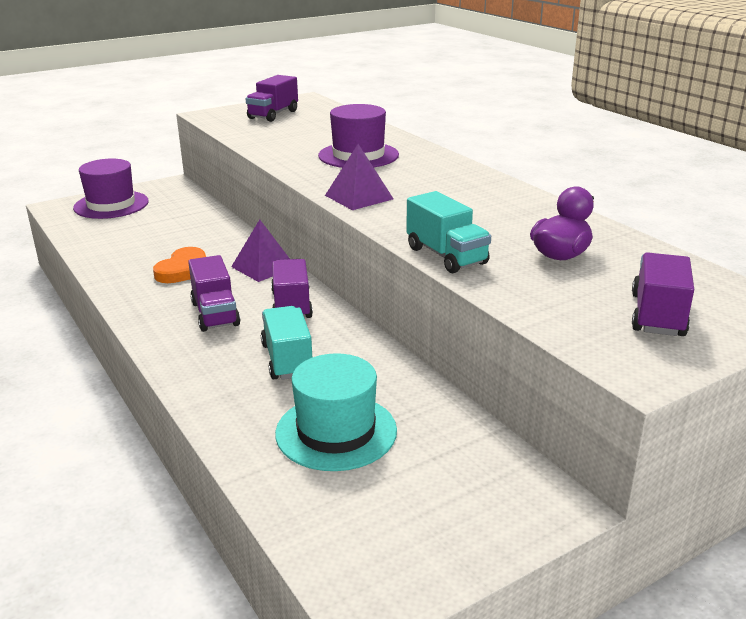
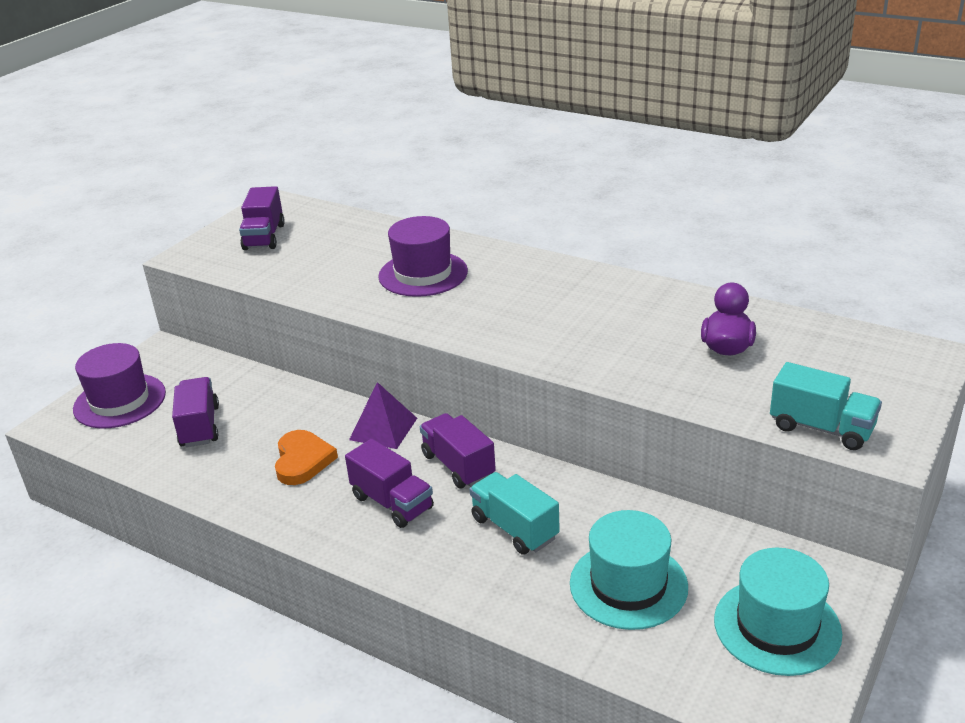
camera: 25 degrees left, 5 degrees up
purple pyramid [325,144,393,210] -> none
turquoise truck [406,191,491,273] -> turquoise truck moved to [770,362,882,450]
purple truck [632,252,694,336] -> purple truck moved to [172,377,219,447]
none -> turquoise hat [714,548,842,676]

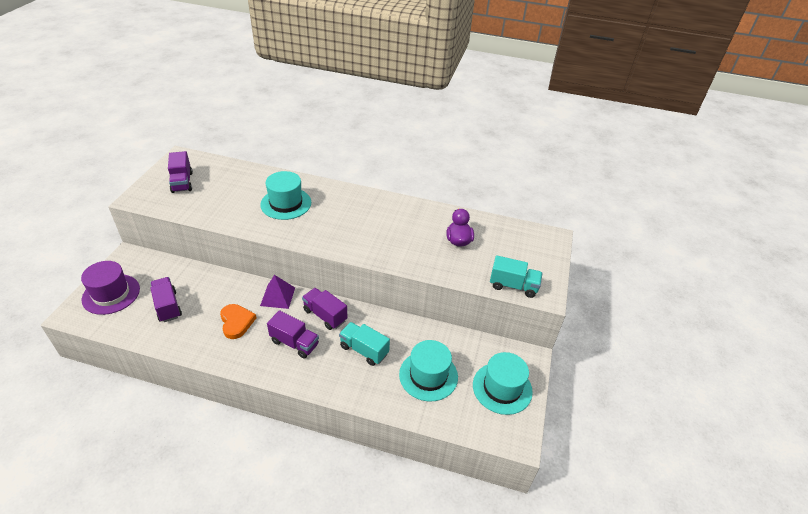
camera: 20 degrees left, 10 degrees up
purple hat [378,216,468,297] -> turquoise hat [260,171,311,220]

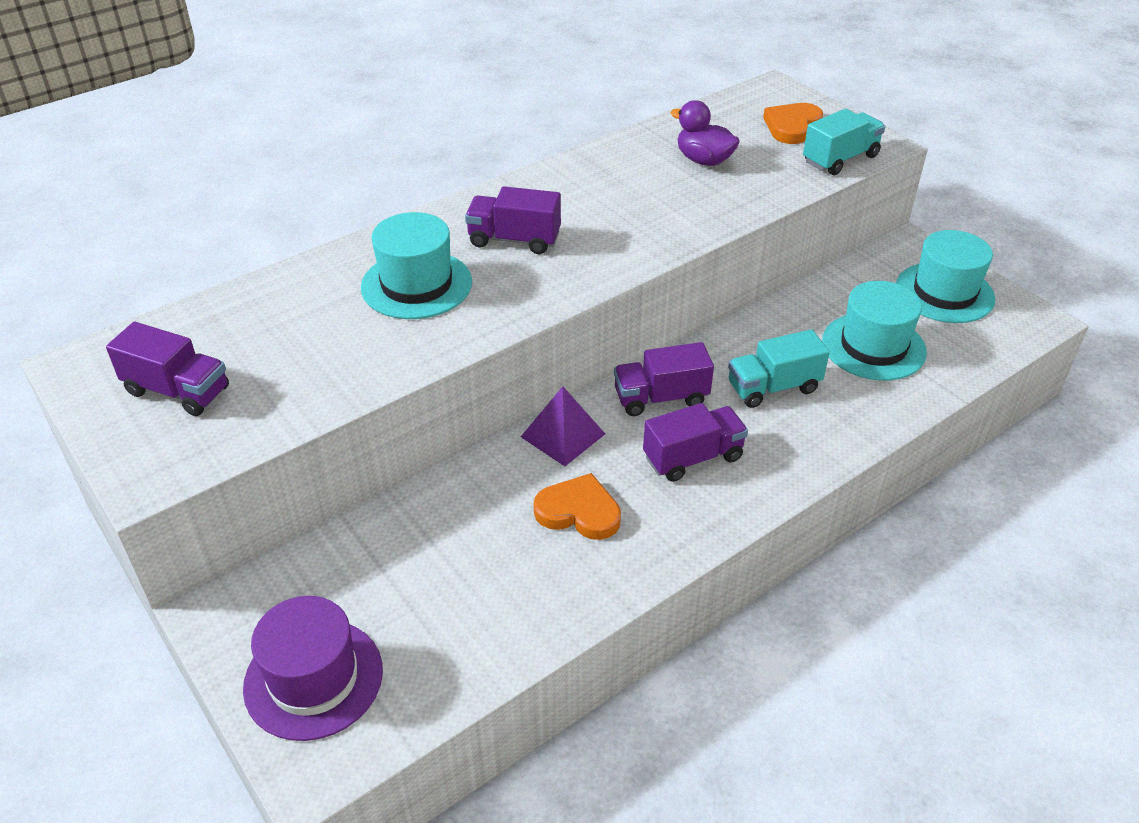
camera: 50 degrees left, 0 degrees up
purple truck [150,277,182,322] -> purple truck moved to [465,186,561,254]
none -> orange heart [763,103,823,144]

